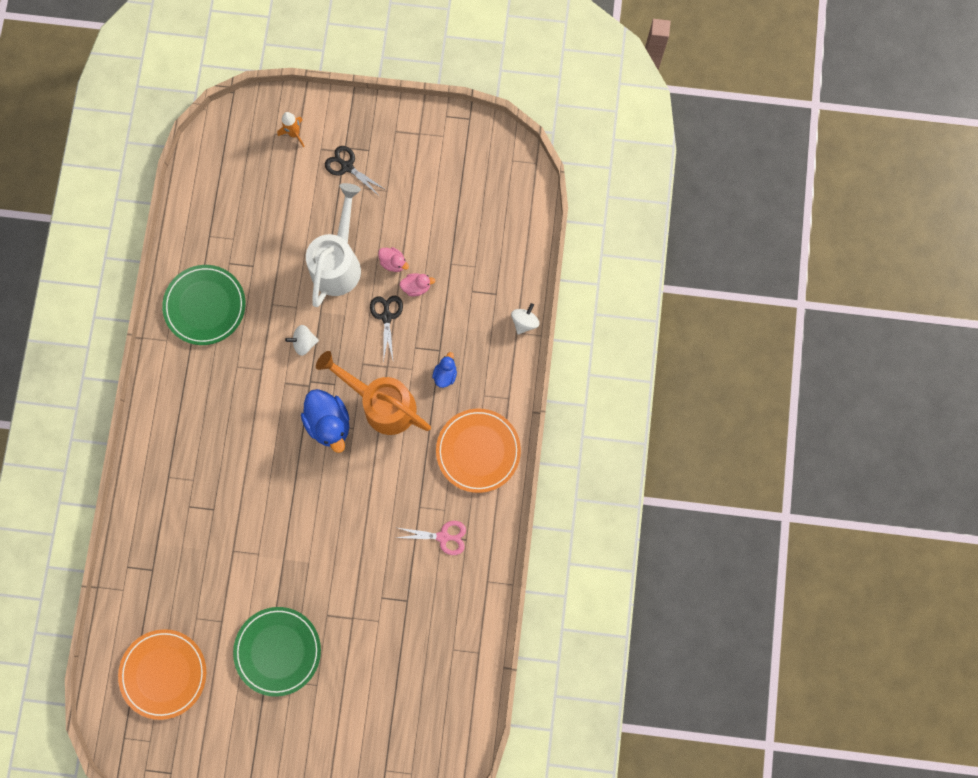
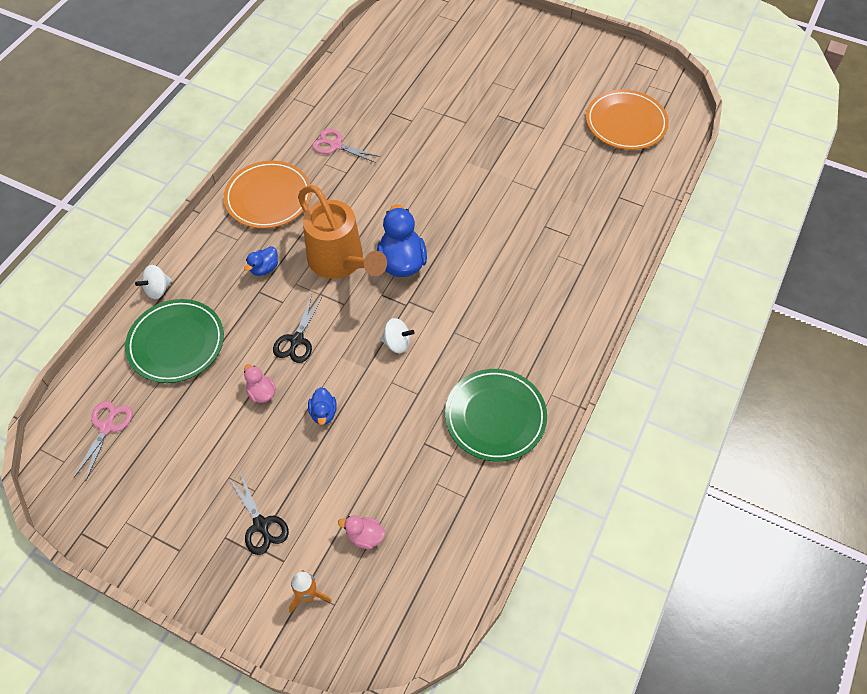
camera: 160 degrees left, 20 degrees down
green plate [233,607,321,697] -> green plate moved to [125,299,224,383]
white watering can [306,183,361,307] -> blue duck [308,387,337,425]
pink duck [399,273,436,296] -> pink duck moved to [338,515,385,549]
none -> pink scissors [74,401,132,480]

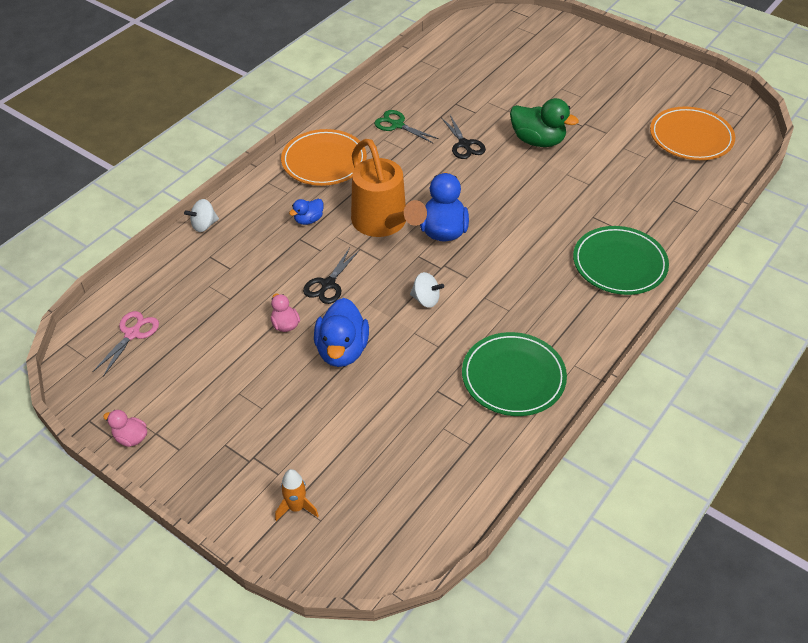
camera: 10 degrees right, 10 degrees down
green plate [125,299,224,383] -> green plate moved to [573,226,669,295]
black scissors [229,473,289,555] -> black scissors moved to [441,115,486,159]
blue duck [308,387,337,425] -> blue duck [314,298,369,367], size x1.91
pink scissors [312,129,380,163] -> green scissors [374,110,439,144]
pink duck [338,515,385,549] -> pink duck moved to [103,410,147,447]
none -> green duck [510,98,579,147]

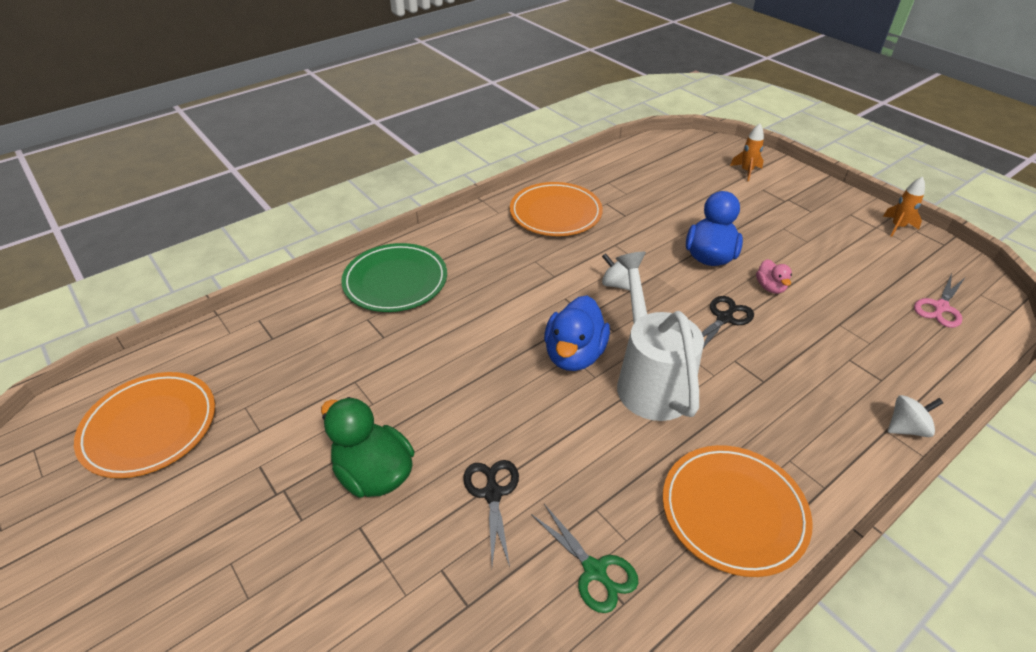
camera: 165 degrees left, 5 degrees down
pink duck [103,410,147,447] -> orange rocket [883,177,925,237]
blue duck [289,199,323,225] -> none
orange watering can [351,139,427,237] -> white watering can [615,252,704,421]
green plate [462,332,567,416] -> orange plate [510,182,603,236]

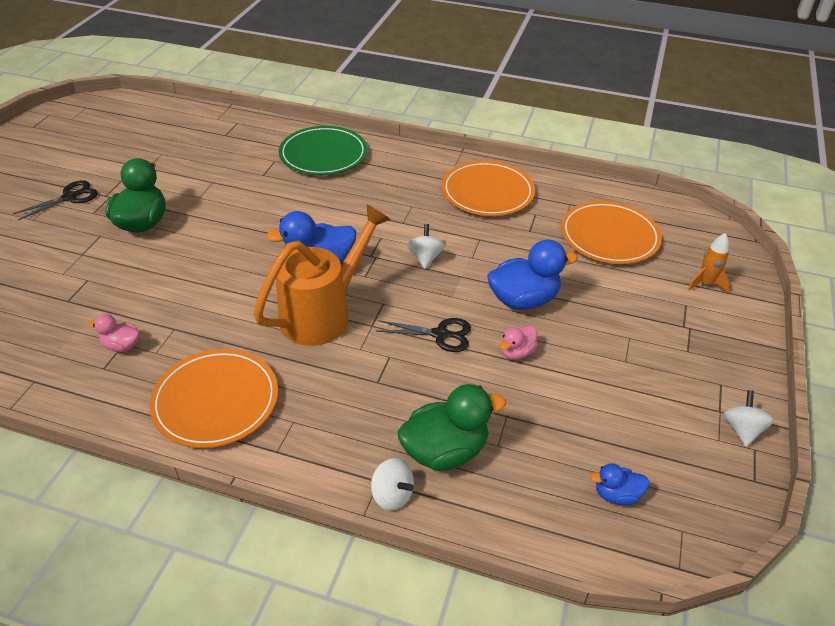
camera: 55 degrees right, 0 degrees up
orange plate [74,372,215,478] -> orange plate moved to [561,201,662,264]
black scissors [463,460,519,567] -> black scissors moved to [13,180,98,220]
green scissors [531,504,638,613] -> pink duck [88,314,140,352]
white watering can [615,252,704,421] -> orange watering can [254,204,391,346]
orange rocket [883,177,925,237] -> white spinning top [723,390,774,447]
pink scissors [914,273,965,328] -> blue duck [590,463,649,505]
none -> green duck [397,384,506,471]

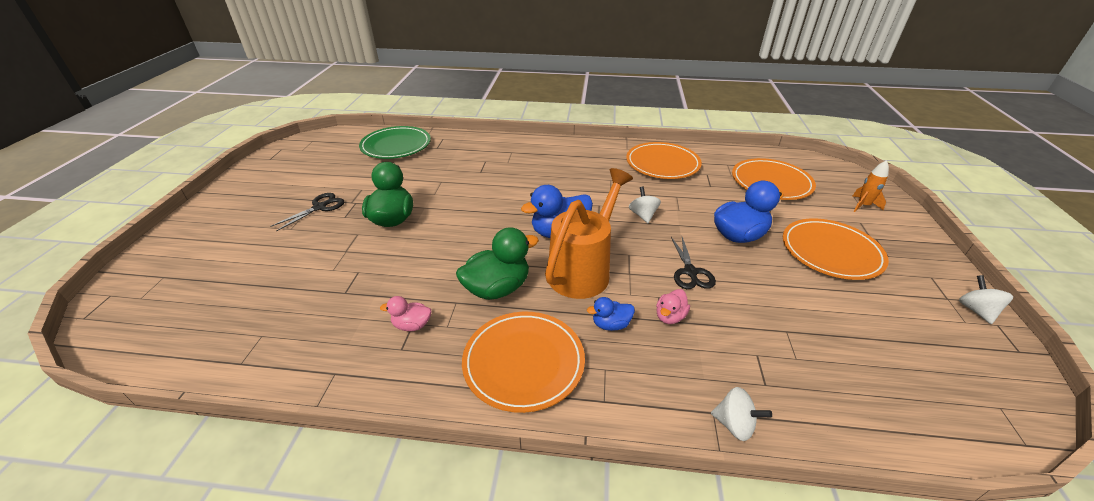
camera: 10 degrees left, 5 degrees down
green plate [279,126,367,175] -> green plate moved to [359,126,431,159]
black scissors [376,318,471,352] -> black scissors turned 90 degrees clockwise [671,237,716,289]
green duck [397,384,506,471] -> green duck moved to [456,227,539,300]
pink duck [500,325,538,360] -> pink duck moved to [656,289,690,324]
blue duck [590,463,649,505] -> blue duck moved to [587,297,635,331]
none -> orange plate [783,219,889,280]

